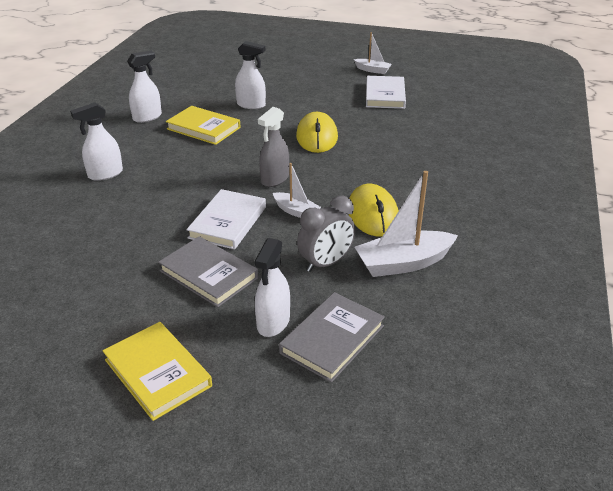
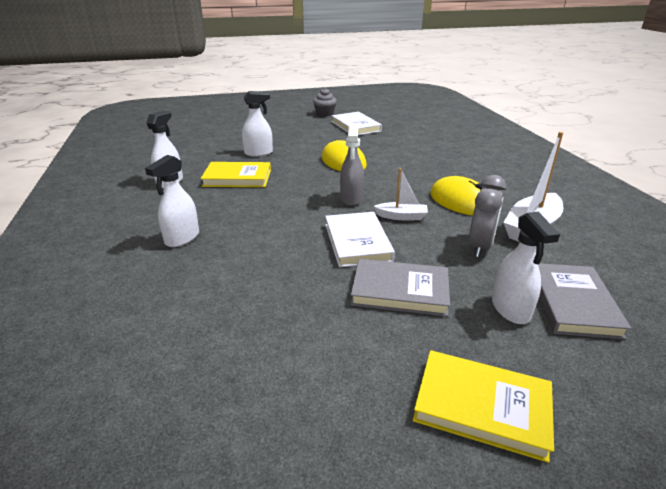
camera: 30 degrees left, 5 degrees down
white boat [354,32,392,74] -> grey cupcake [313,88,337,117]

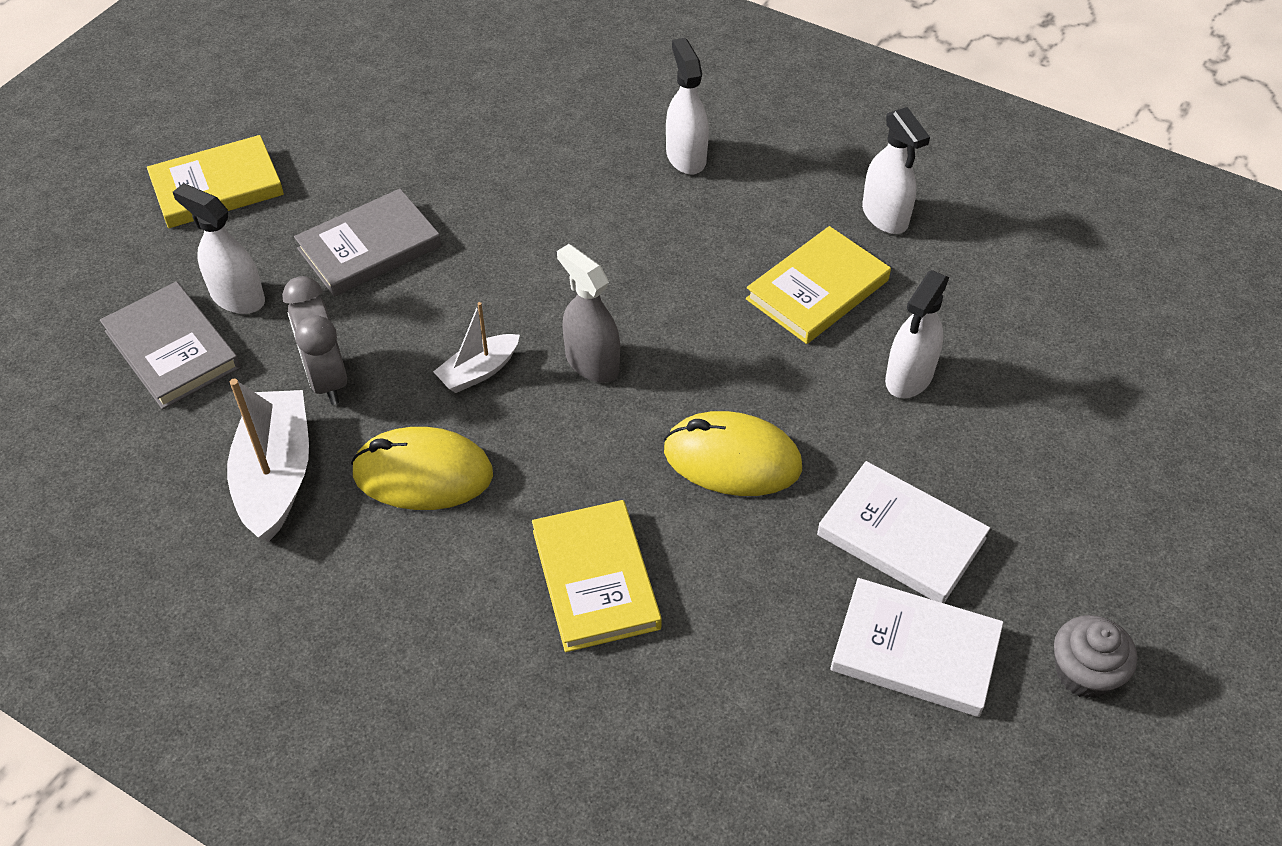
camera: 135 degrees right, 20 degrees up
white book [325,212,395,267] -> white book moved to [817,461,990,603]
none -> yellow book [532,500,662,652]

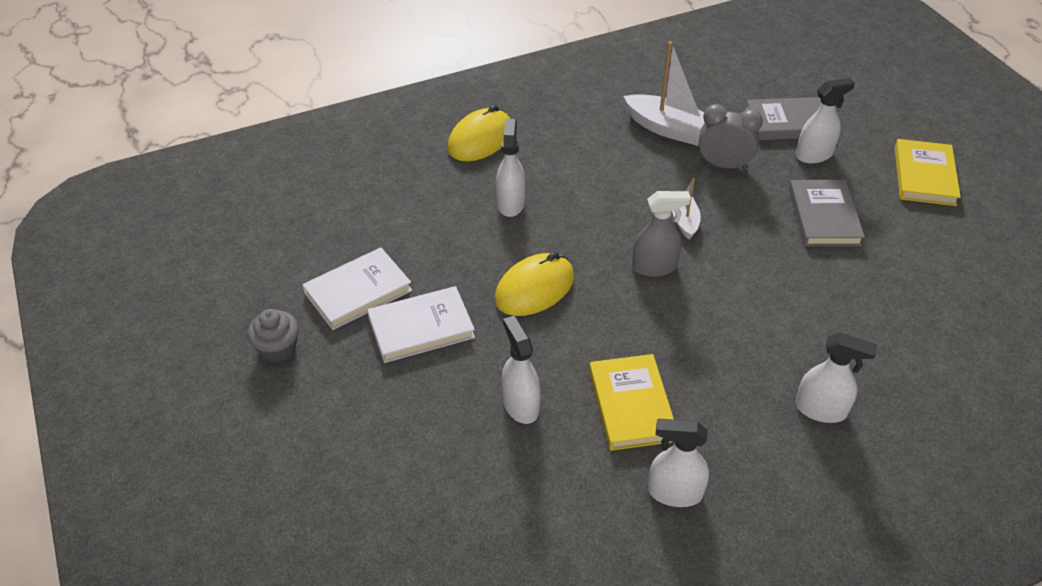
camera: 125 degrees right, 5 degrees down
yellow mouse [351,427,493,510] -> yellow mouse moved to [447,105,510,161]
yellow book [532,500,662,652] -> white spray bottle [496,119,525,217]

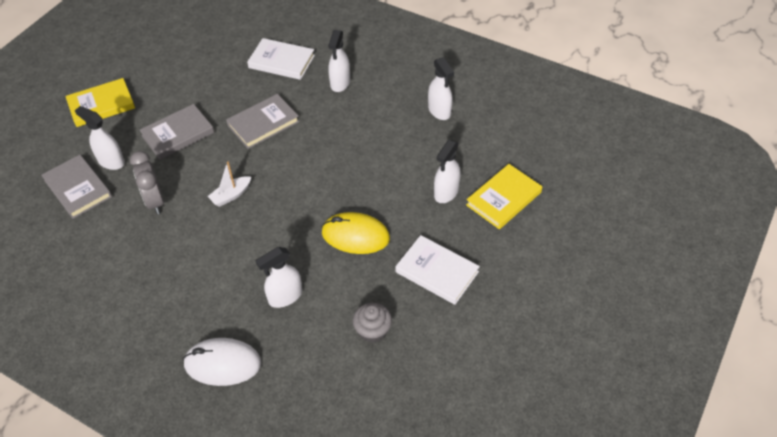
camera: 125 degrees left, 5 degrees up
grey cupcake [247,309,299,362] -> grey cupcake moved to [353,303,392,343]
white book [302,248,412,330] -> white book moved to [247,38,315,80]
yellow mouse [447,105,510,161] -> white mouse [183,338,261,386]
yellow book [589,354,674,451] -> yellow book moved to [466,164,542,229]
white boat [623,41,705,146] -> none
grey spray bottle [632,191,691,277] -> none
white spray bottle [795,333,877,423] -> white spray bottle turned 150 degrees counterclockwise [328,30,350,92]
none -> grey book [226,94,300,149]

